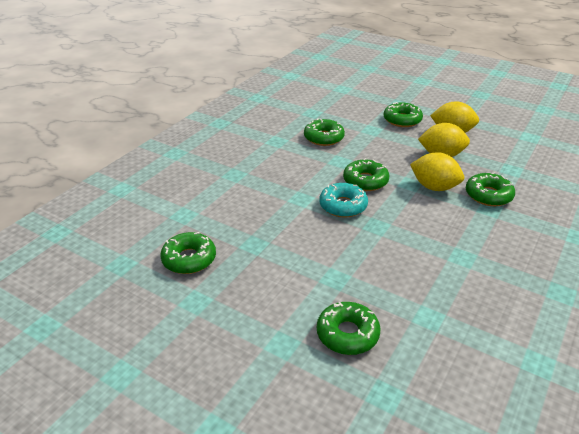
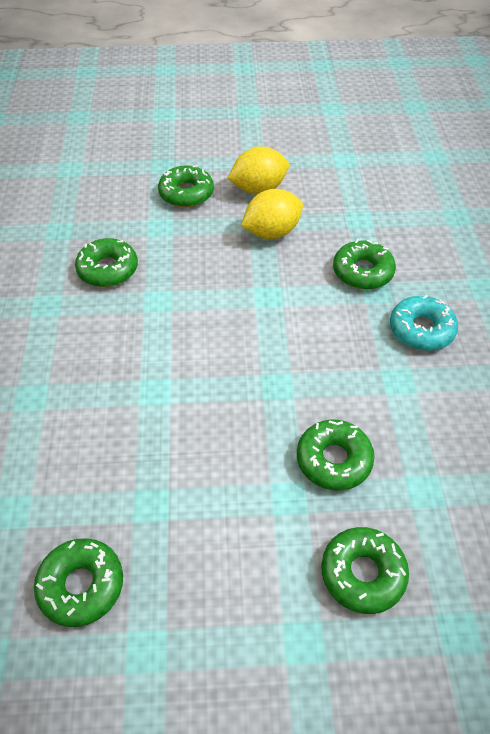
camera: 35 degrees left, 15 degrees up
turquoise donut [319,183,368,218] -> turquoise donut moved to [390,295,458,351]
green donut [343,158,389,191] -> green donut moved to [297,420,375,491]
yellow lemon [410,152,464,191] -> none

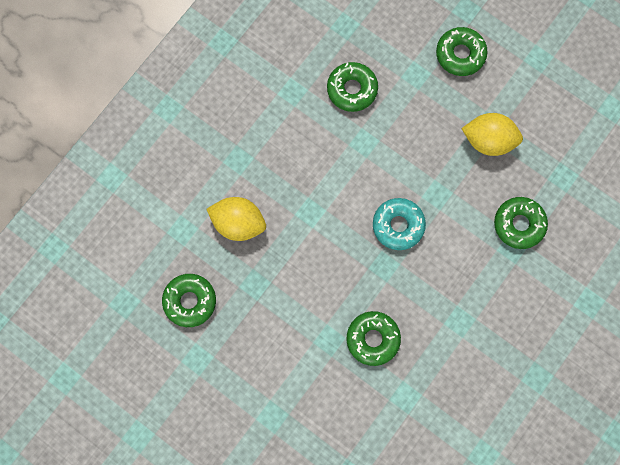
camera: 40 degrees right, 25 degrees up
yellow lemon [227,146,289,194] -> yellow lemon moved to [206,197,266,241]
green donut [321,527,409,614] -> none
turquoise donut [390,295,458,351] -> turquoise donut moved to [373,198,426,250]

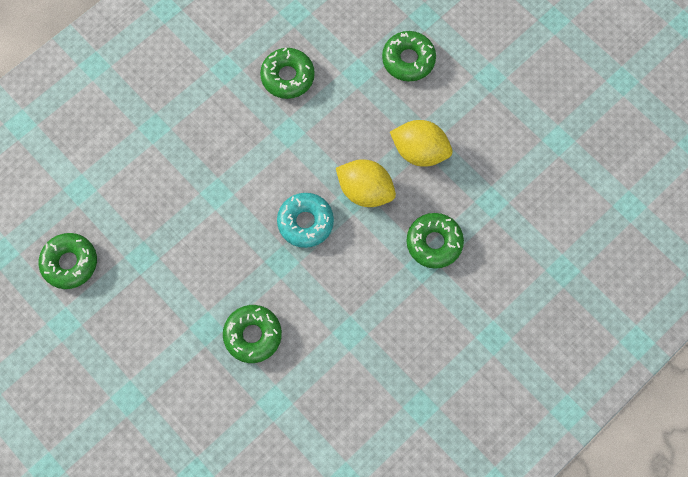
camera: 10 degrees right, 5 degrees down
yellow lemon [206,197,266,241] -> yellow lemon moved to [336,159,396,207]

